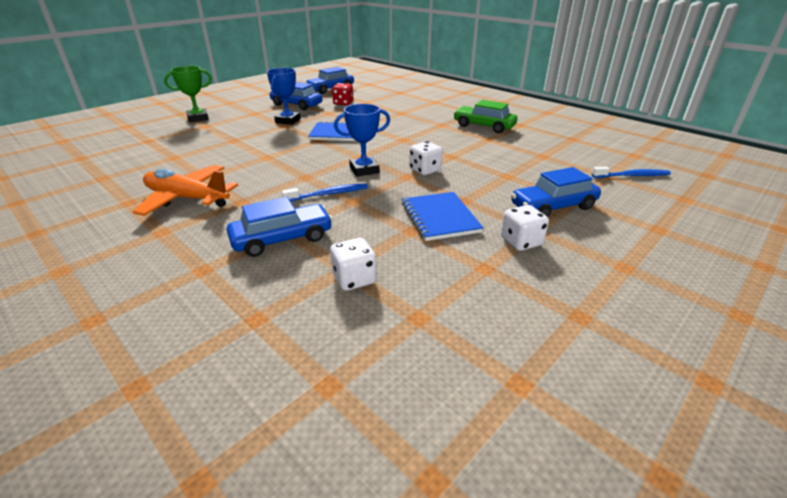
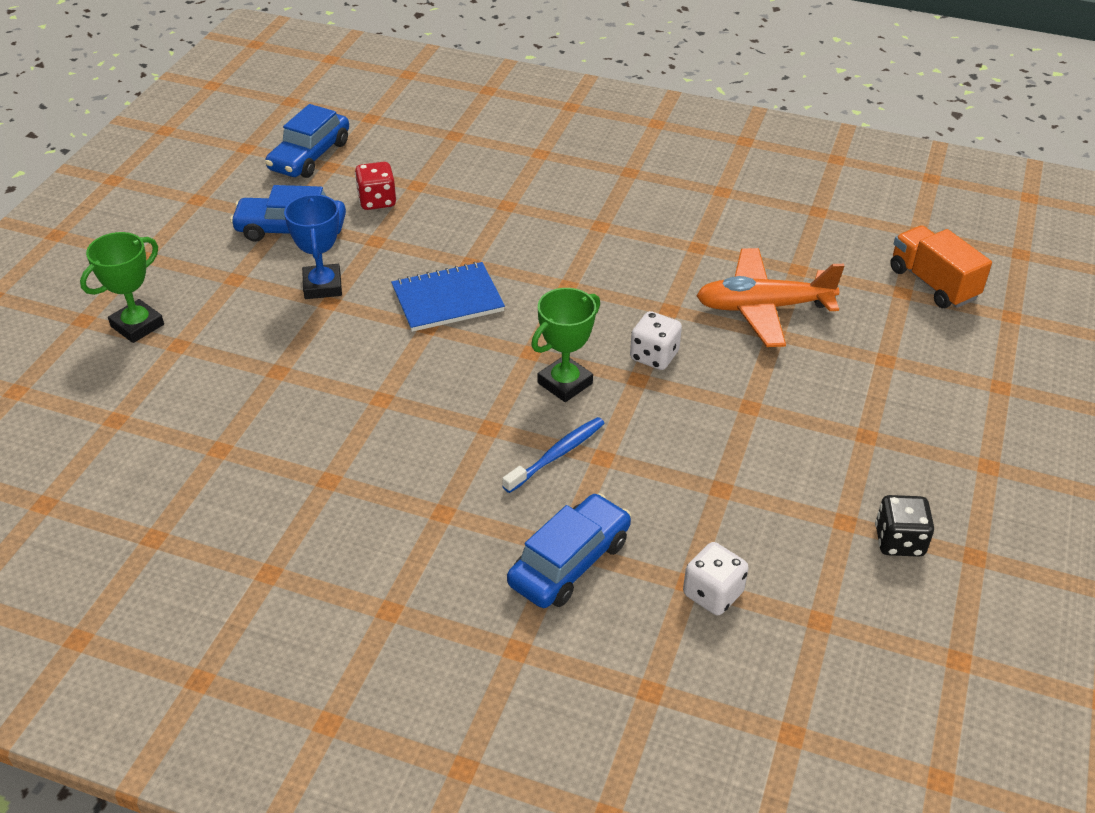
camera: 25 degrees left, 10 degrees up
orange plane [132,165,239,216] -> orange plane moved to [696,248,844,347]
blue trophy [334,104,390,177] -> green trophy [531,288,600,402]
blue notebook [402,192,484,241] -> none
green car [453,100,518,133] -> none
white dice [501,205,549,251] -> none
blue car [511,167,601,217] -> none
blue toothbrush [592,167,671,178] -> orange truck [890,225,992,308]
none -> black dice [875,495,934,557]

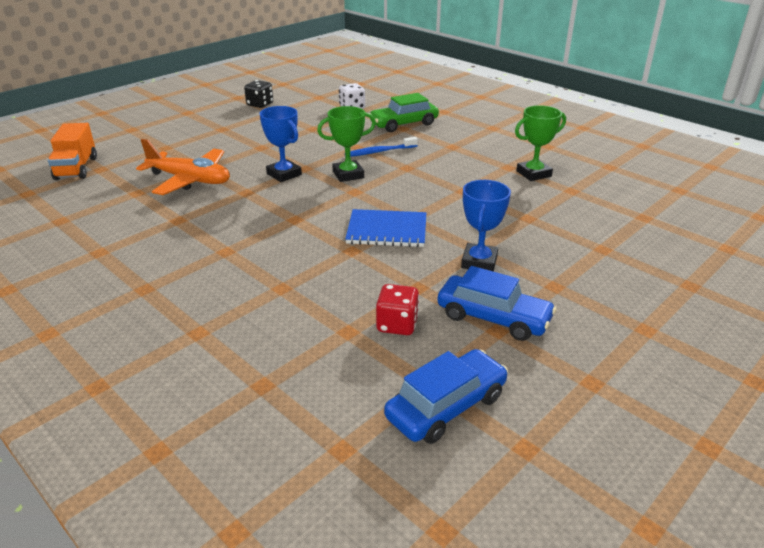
camera: 155 degrees left, 10 degrees down
green trophy [80,232,164,343] -> green trophy moved to [515,105,566,181]
blue car [507,493,631,608] -> green car [369,93,439,132]
white dice [630,311,682,370] -> blue trophy [260,106,302,182]

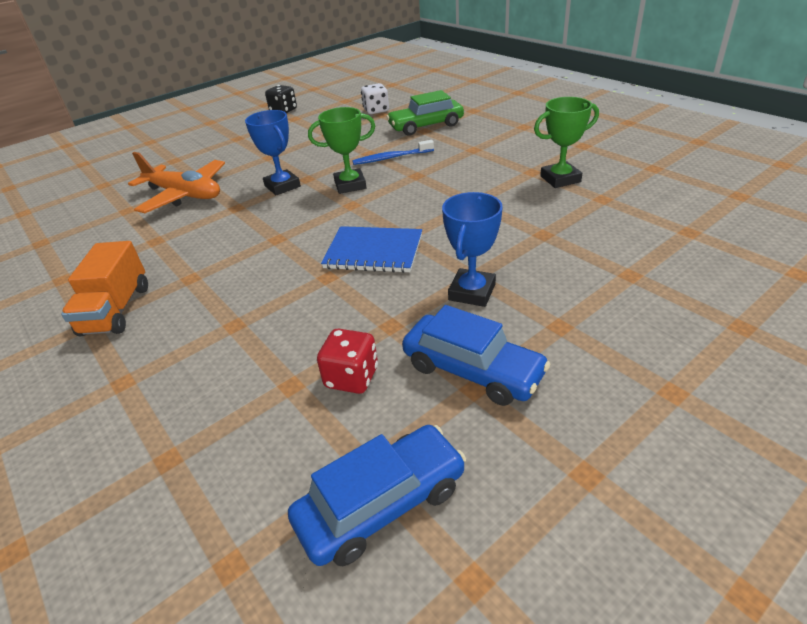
camera: 10 degrees right, 5 degrees up
orange truck [48,123,97,180] -> orange truck moved to [61,241,148,336]

